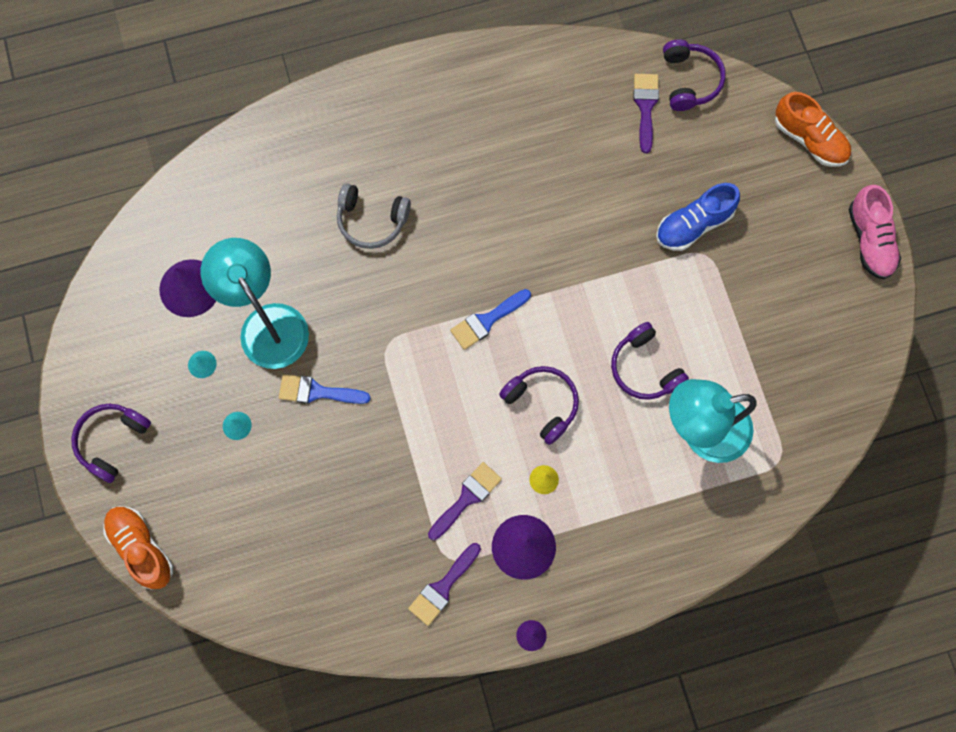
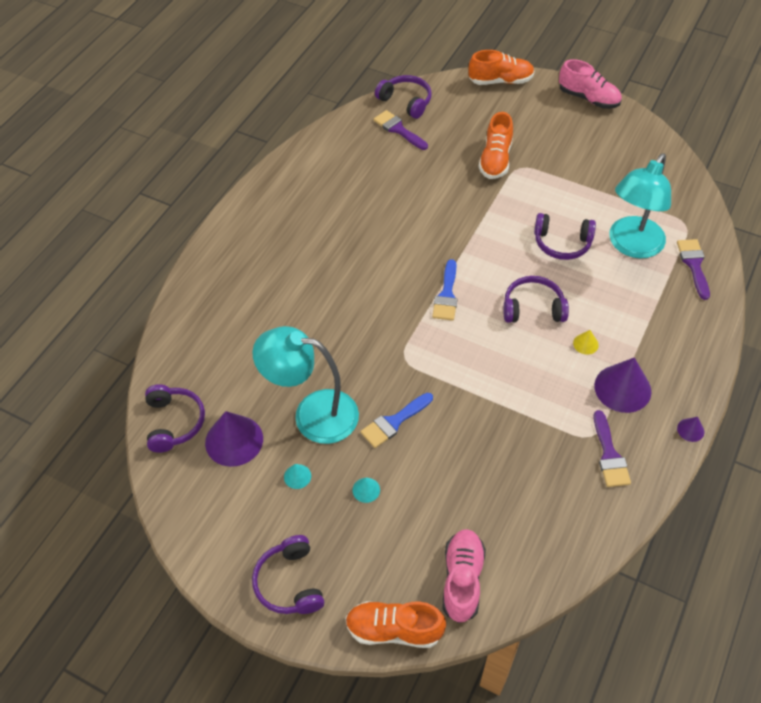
camera: 45 degrees left, 20 degrees down
grey headphones [337,183,411,249] -> none
purple brush [428,462,502,540] -> purple brush moved to [677,239,710,300]
blue shoe [656,183,740,251] -> orange shoe [478,112,513,179]
none -> purple headphones [145,384,205,453]
none -> pink shoe [443,529,486,623]

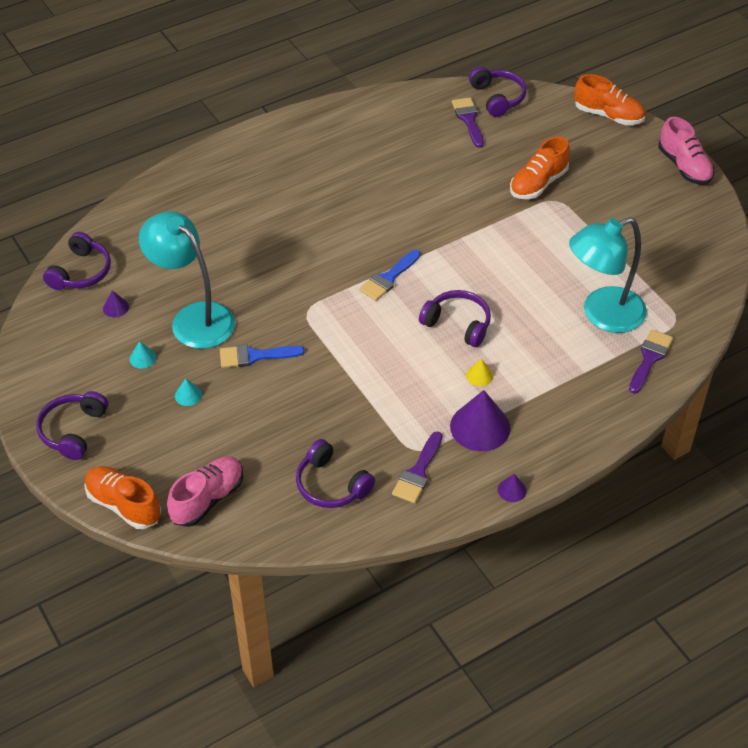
camera: 30 degrees right, 5 degrees down
purple cone [205,411,263,467] -> purple cone [103,290,129,317], size x0.46
purple headphones [534,213,596,260] -> purple headphones moved to [296,439,375,508]

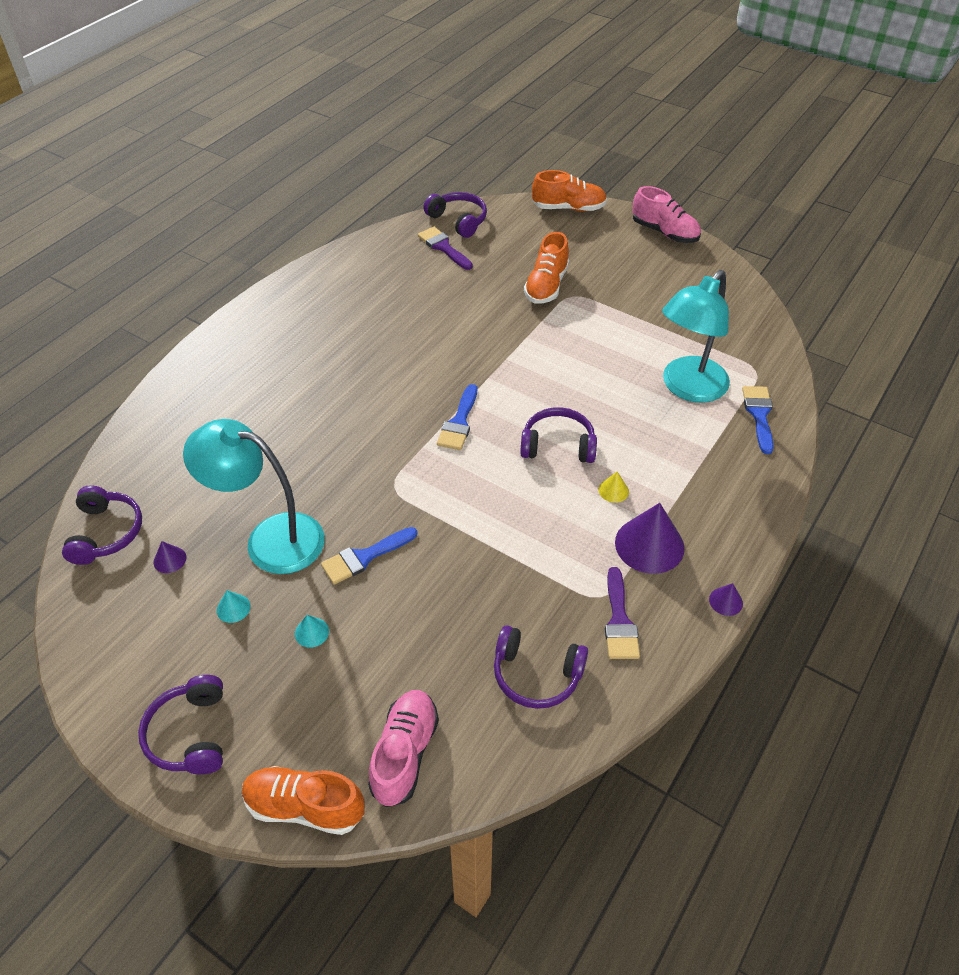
camera: 25 degrees left, 0 degrees up
purple brush [629,329,673,394] -> blue brush [742,386,773,454]

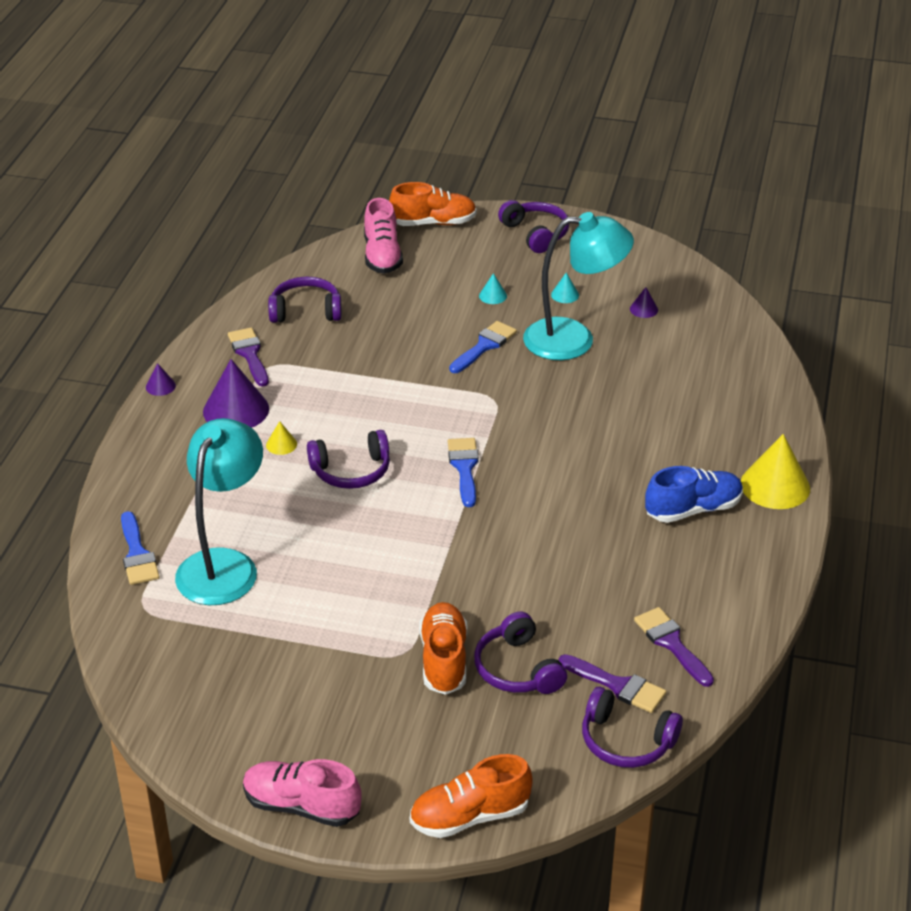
camera: 160 degrees right, 10 degrees down
purple headphones [62,485,142,565] -> purple headphones moved to [474,612,567,694]
none -> purple brush [634,607,714,687]
none -> blue shoe [645,466,743,523]
none -> yellow cone [741,434,810,509]

